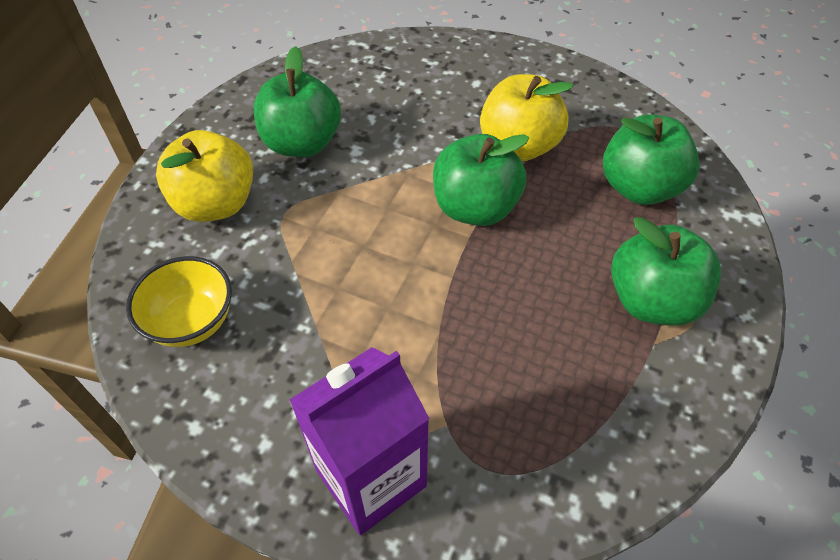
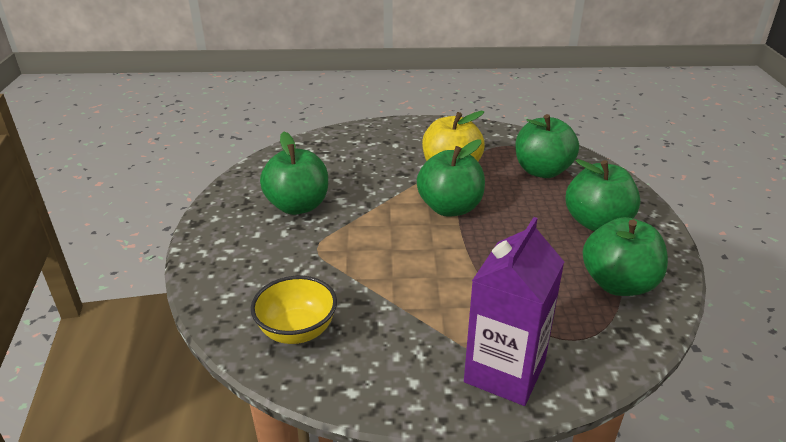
camera: 25 degrees left, 20 degrees down
yellow apple [156,130,253,222] -> none
none -> green apple [583,217,668,296]

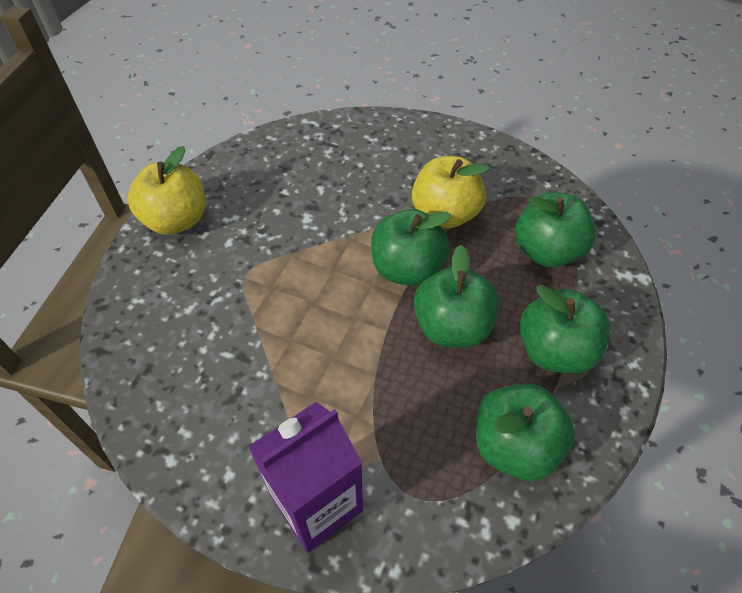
camera: 25 degrees right, 20 degrees up
yellow bowl [251,276,337,344] -> none
green apple [260,132,328,215] -> green apple moved to [414,245,499,348]
none -> yellow apple [127,146,205,235]

